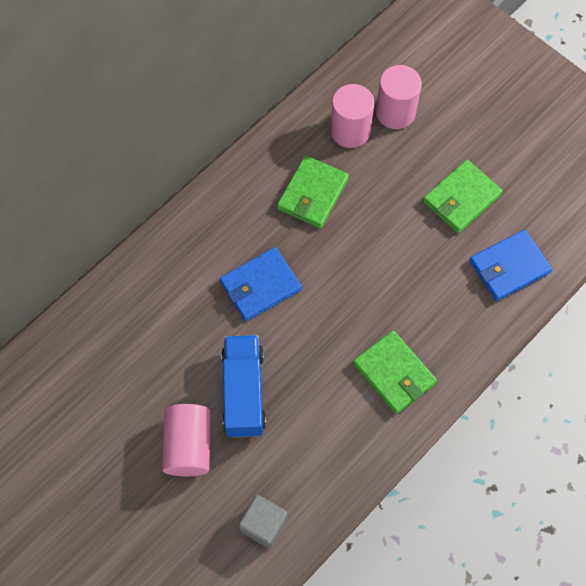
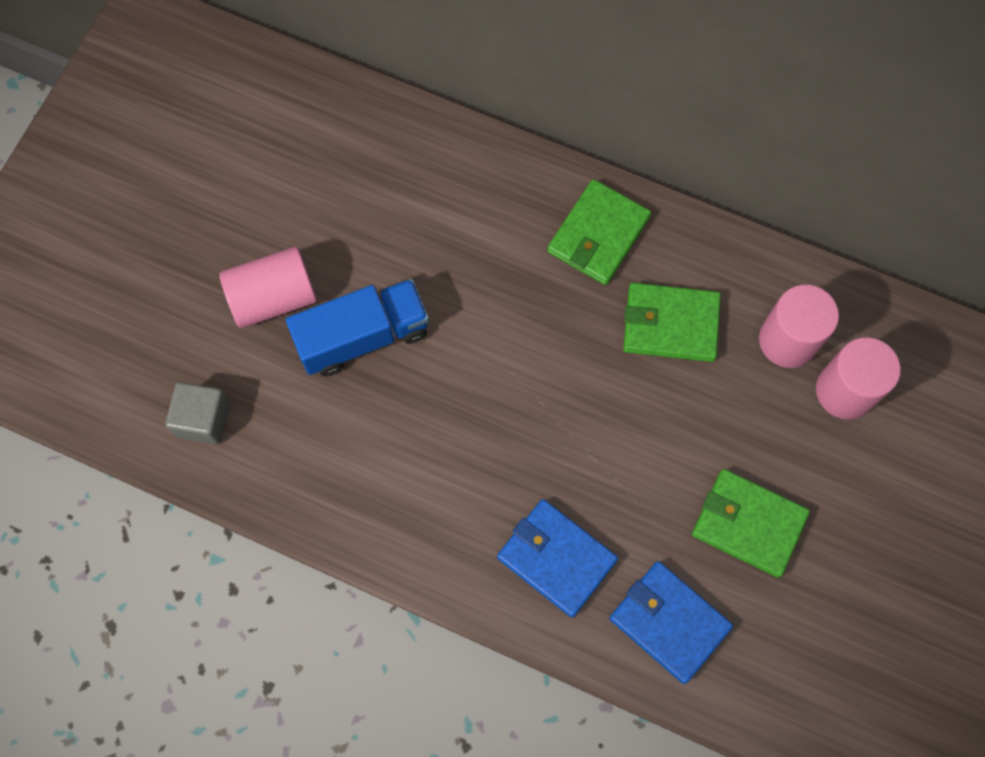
camera: 70 degrees right, 5 degrees up
blue wallet [220,247,302,321] -> blue wallet moved to [497,499,618,618]
green wallet [353,330,437,414] -> green wallet moved to [547,179,651,285]

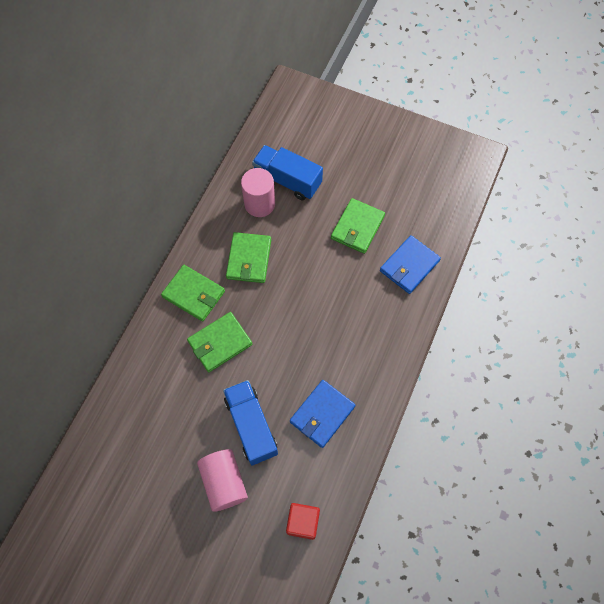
camera: 90 degrees left, 5 degrees down
grey cube [165,382,230,444] -> red cube [286,503,320,540]
blue wallet [497,499,618,618] -> blue wallet moved to [290,380,355,448]
pink cylinder [816,337,901,419] -> blue truck [252,145,323,200]
none -> green wallet [187,312,252,372]

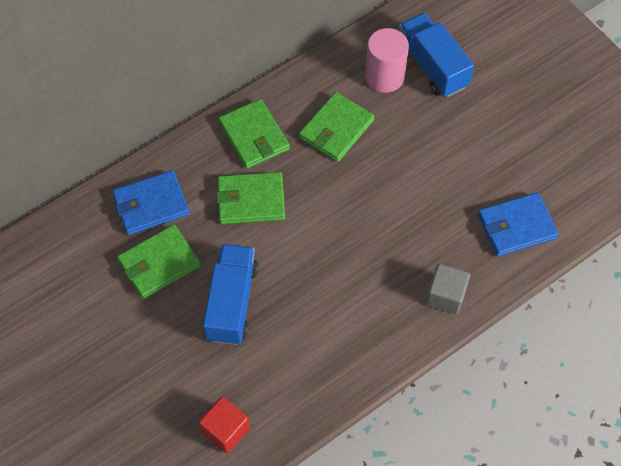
camera: 30 degrees right, 5 degrees down
pink cylinder [197,449,248,512] -> none
blue wallet [290,380,355,448] -> blue wallet moved to [112,170,190,235]
green wallet [331,198,385,254] -> green wallet moved to [117,224,201,299]
none -> grey cube [426,264,470,314]

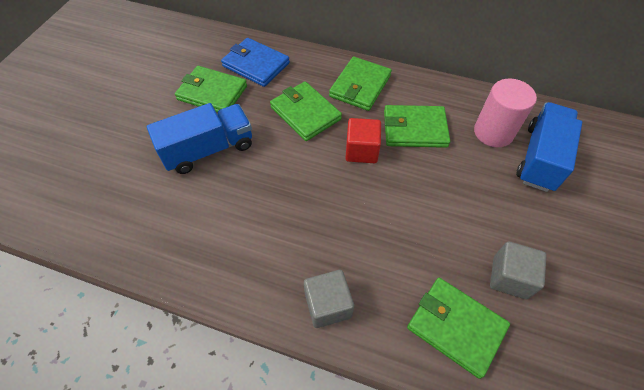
camera: 55 degrees right, 5 degrees down
red cube [199,397,250,453] -> red cube moved to [345,118,381,163]
blue wallet [478,192,559,257] -> green wallet [407,278,510,379]
none -> grey cube [490,242,547,299]

